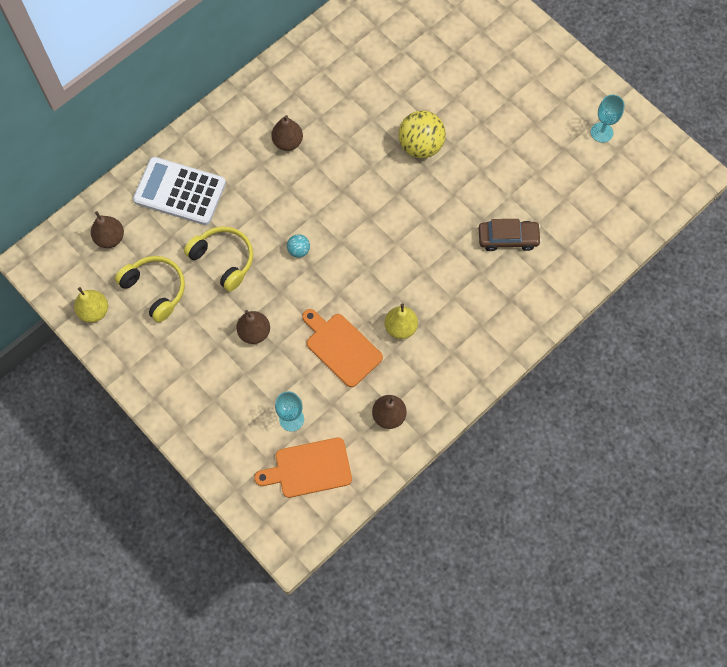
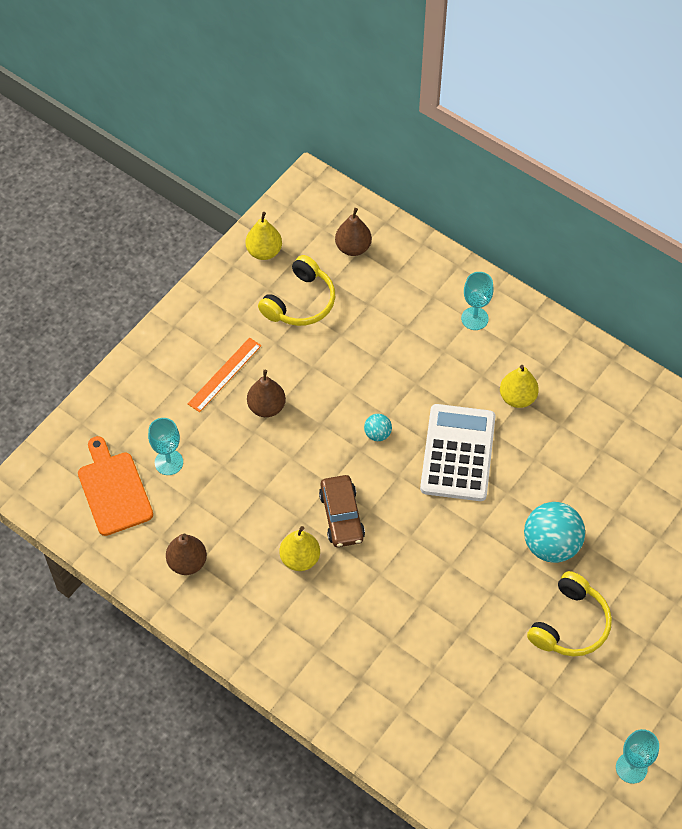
camera: 80 degrees right, 10 degrees down
white calculator [133,157,226,225] -> white calculator moved to [420,404,496,501]
yellow headphones [184,226,253,292] -> yellow headphones moved to [527,571,612,657]
brown pear [271,115,303,151] -> yellow pear [500,365,539,408]
orange cutting board [302,309,383,387] -> none
yellow ball [398,110,446,158] -> turquoise ball [524,502,585,563]
brown car [479,219,542,251] -> brown car moved to [319,475,365,547]
none -> orange ruler [188,337,262,412]
none -> turquoise goblet [461,272,494,330]

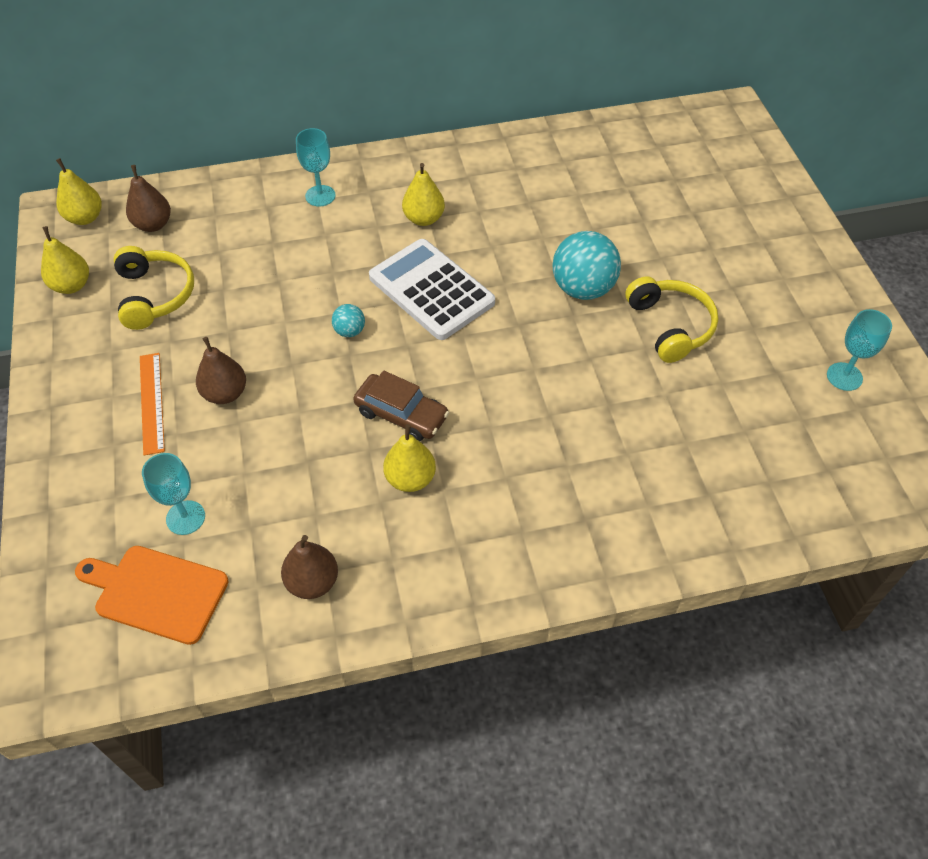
camera: 50 degrees left, 5 degrees down
none -> yellow pear [56,158,102,225]

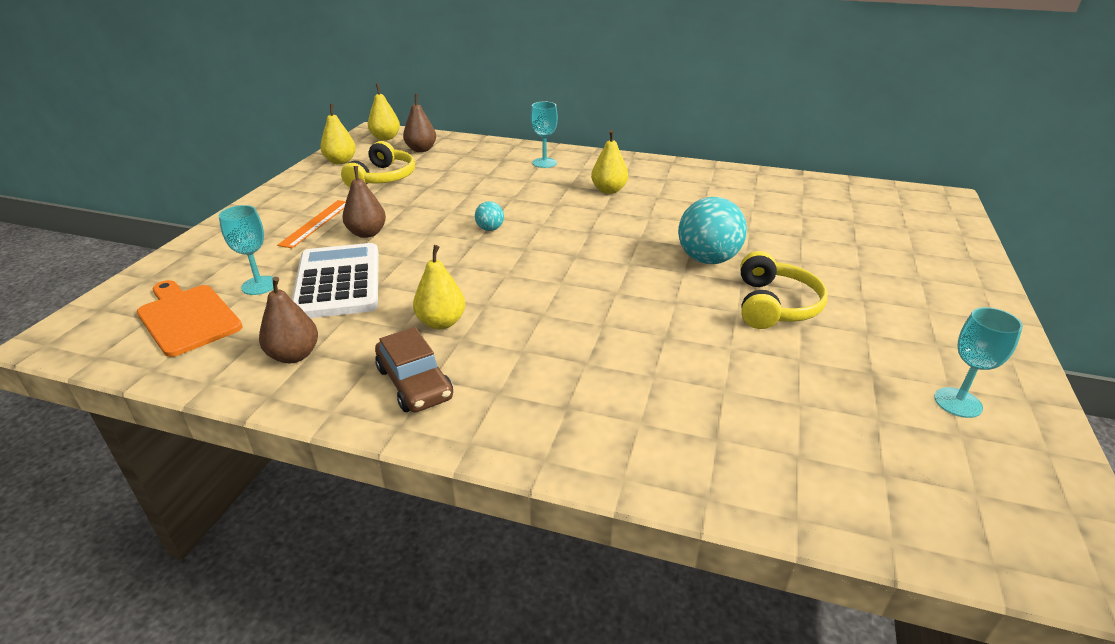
camera: 30 degrees right, 20 degrees down
brown car [353,370,449,441] -> brown car moved to [375,327,453,412]
white calculator [369,239,495,340] -> white calculator moved to [292,243,379,318]

